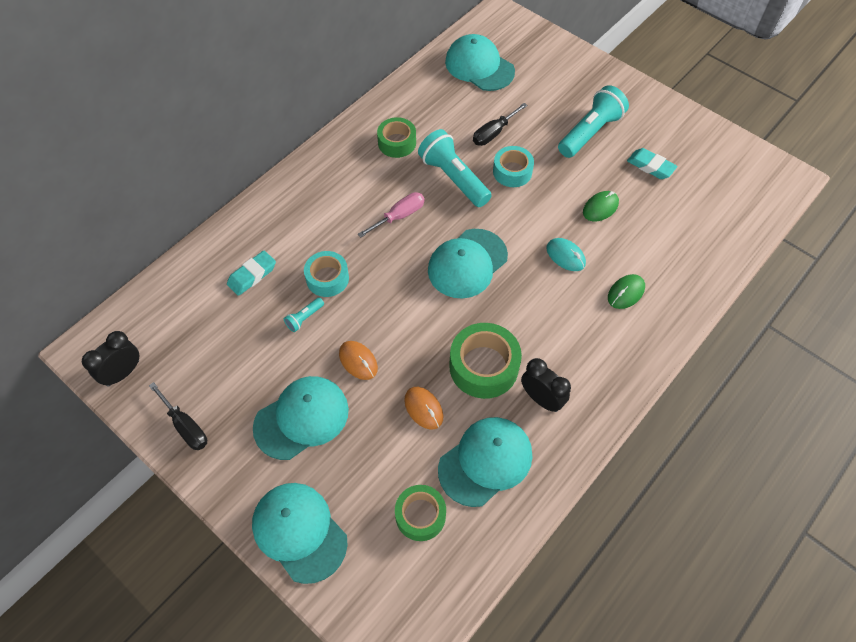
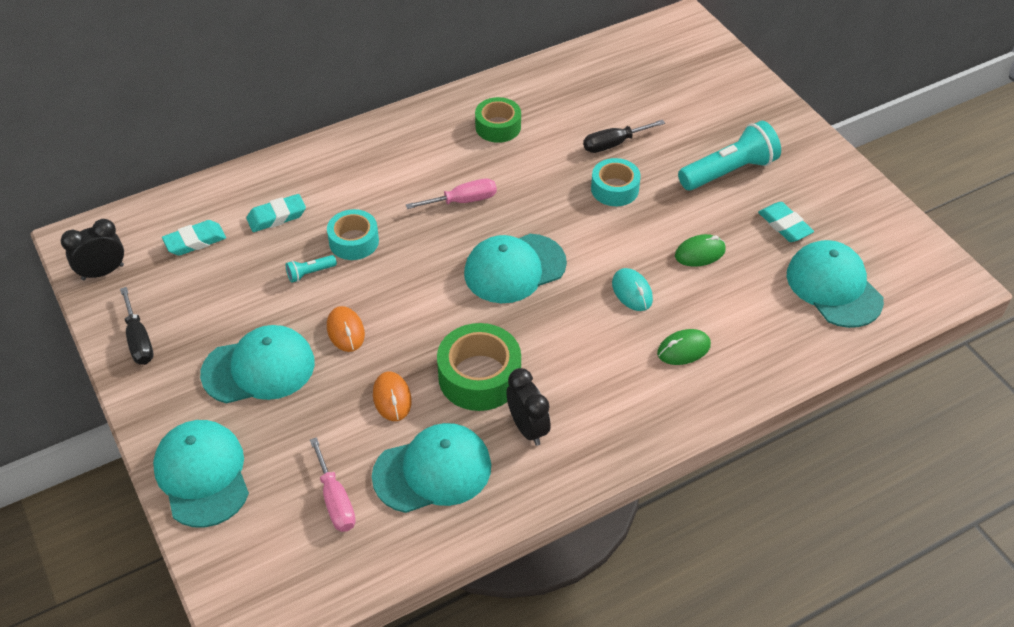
camera: 20 degrees right, 10 degrees down
green tape [395,485,446,541] -> pink screwdriver [310,437,356,532]
turquoise flashlight [418,129,492,207] -> none
turquoise cap [445,34,515,91] -> turquoise cap moved to [787,240,884,328]
none -> turquoise eraser [162,220,226,256]

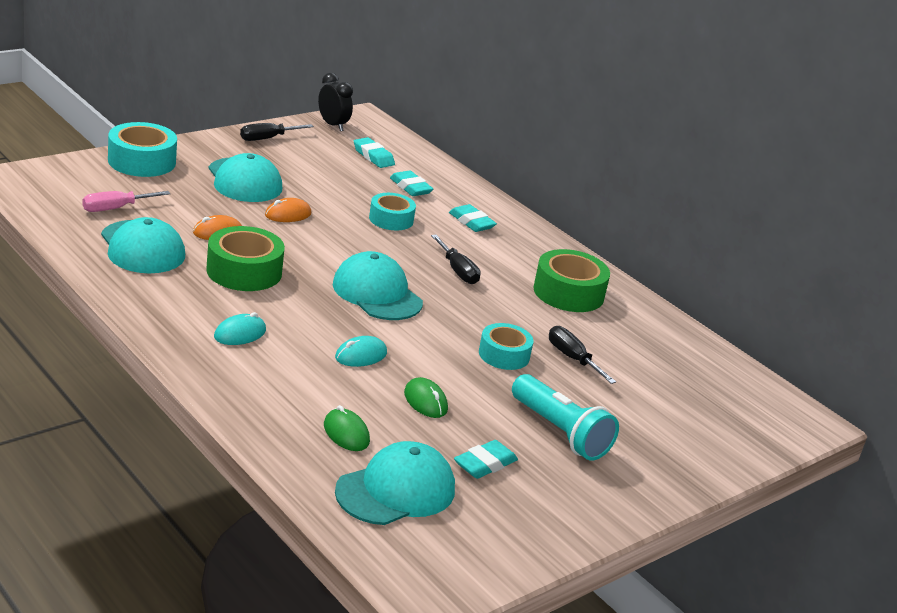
camera: 75 degrees right, 20 degrees down
turquoise cap [153,420,249,528] -> turquoise tape [108,122,177,177]
turquoise flashlight [286,255,337,283] -> none
pink screwdriver [406,179,497,209] -> black screwdriver [431,235,481,284]
green tape [475,97,521,143] -> green tape [533,249,610,312], size x1.52
black clock [506,368,551,446] -> none
green mouse [657,329,711,365] -> green mouse moved to [324,405,370,451]
none -> turquoise mouse [214,312,266,345]
none -> turquoise eraser [449,204,497,232]

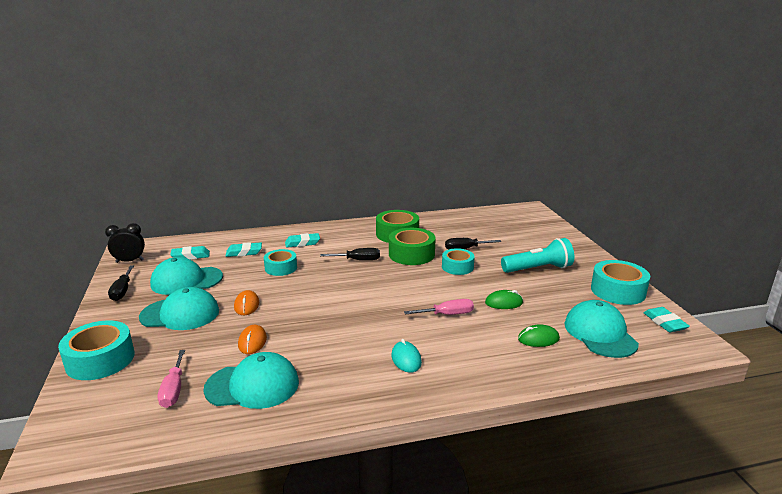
camera: 60 degrees left, 5 degrees down
green tape [206,226,285,291] -> green tape moved to [389,228,436,265]
turquoise cap [333,251,423,320] -> turquoise cap moved to [150,257,223,295]
turquoise mouse [335,336,387,367] -> pink screwdriver [404,299,474,315]
turquoise eraser [454,440,518,479] -> turquoise eraser moved to [643,307,690,332]
none -> turquoise tape [591,260,650,305]

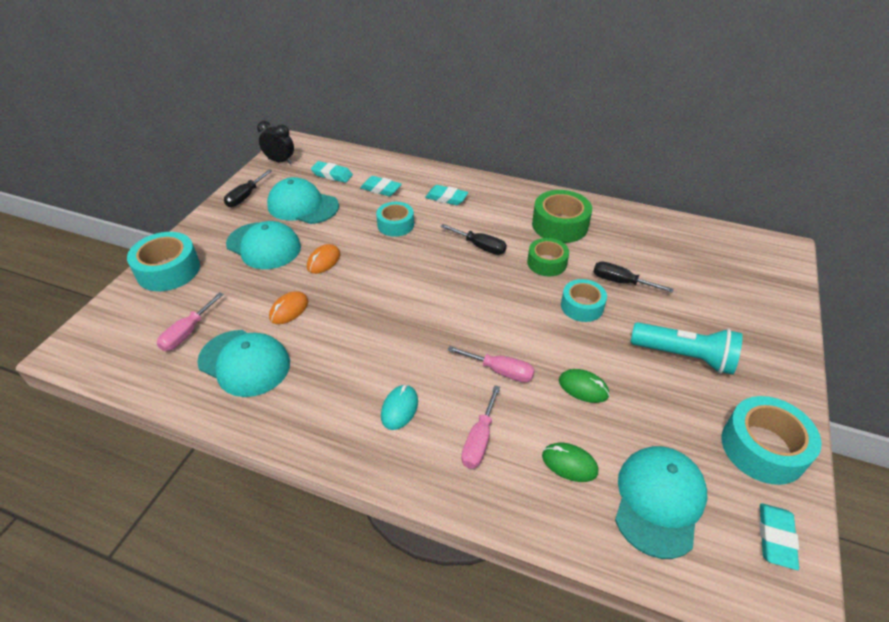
camera: 35 degrees right, 20 degrees up
green tape [389,228,436,265] -> green tape [527,238,569,276], size x0.66
none -> pink screwdriver [461,385,500,469]

